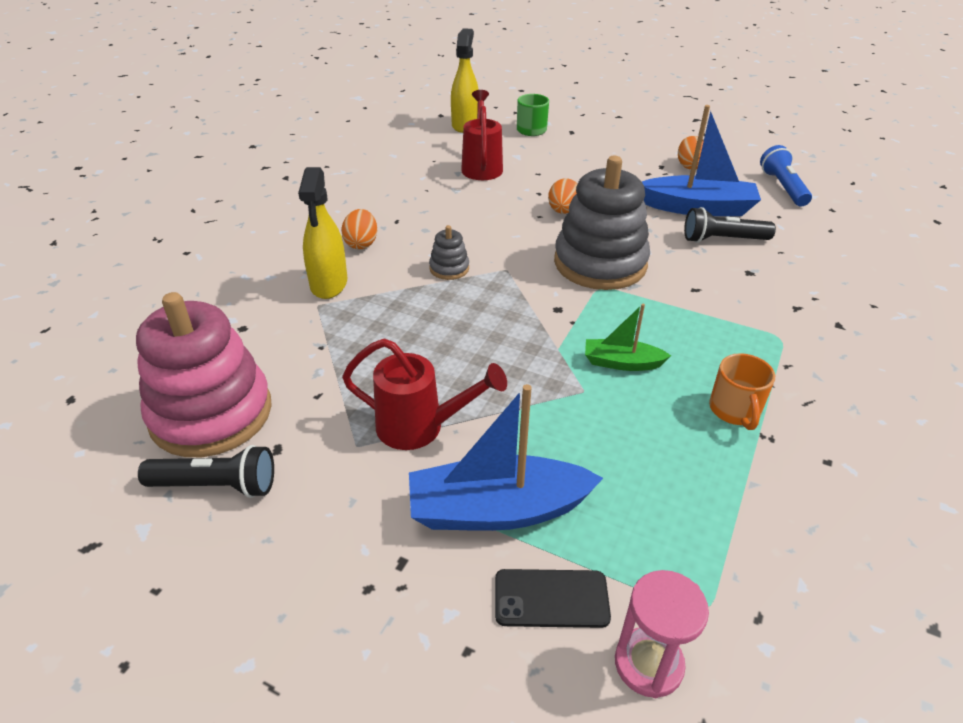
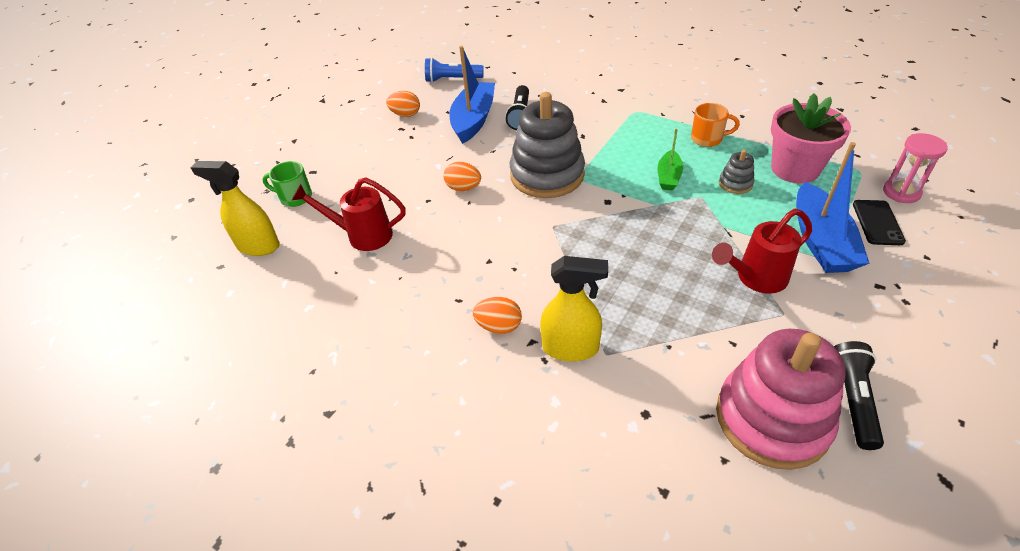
camera: 80 degrees left, 5 degrees up
red watering can [342,338,507,450] -> red watering can turned 135 degrees counterclockwise [712,209,812,294]
grey stacking toy [429,225,469,280] -> grey stacking toy moved to [719,150,754,194]
none -> pink flower pot [771,94,851,184]

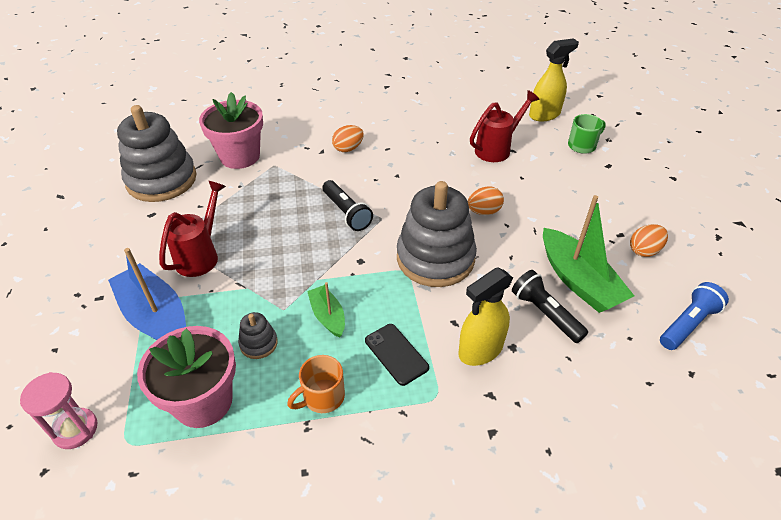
camera: 135 degrees right, 0 degrees up
blue boat [449,46,495,144] -> green boat [543,195,634,313]
yellow spray bottle [540,256,608,362] -> yellow spray bottle moved to [458,267,513,366]
pink stacking toy [716,329,845,470] -> grey stacking toy [117,105,197,202]
black flashlight [834,341,884,450] -> black flashlight moved to [322,180,373,231]
black phone [853,200,906,245] -> black phone moved to [365,324,429,386]
none -> pink flower pot [199,92,263,169]

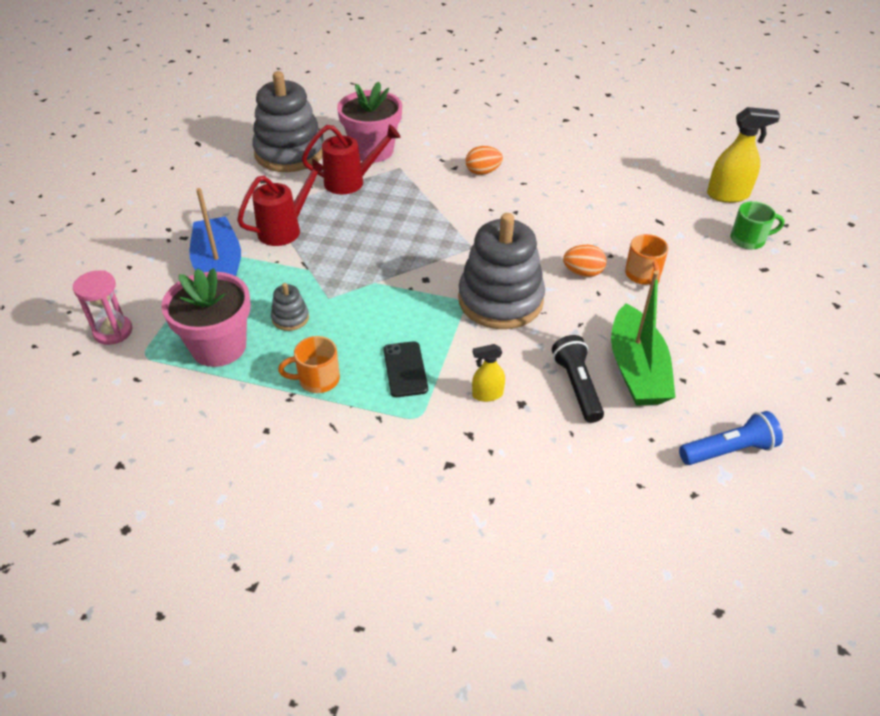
camera: 25 degrees right, 0 degrees up
green boat [307,282,345,338] -> none
black flashlight [322,180,373,231] -> none
yellow spray bottle [458,267,513,366] -> yellow spray bottle [472,344,505,402], size x0.57
red watering can [470,90,540,162] -> red watering can moved to [302,124,401,194]
orange egg [630,224,668,257] -> none
none -> orange mug [625,234,668,285]

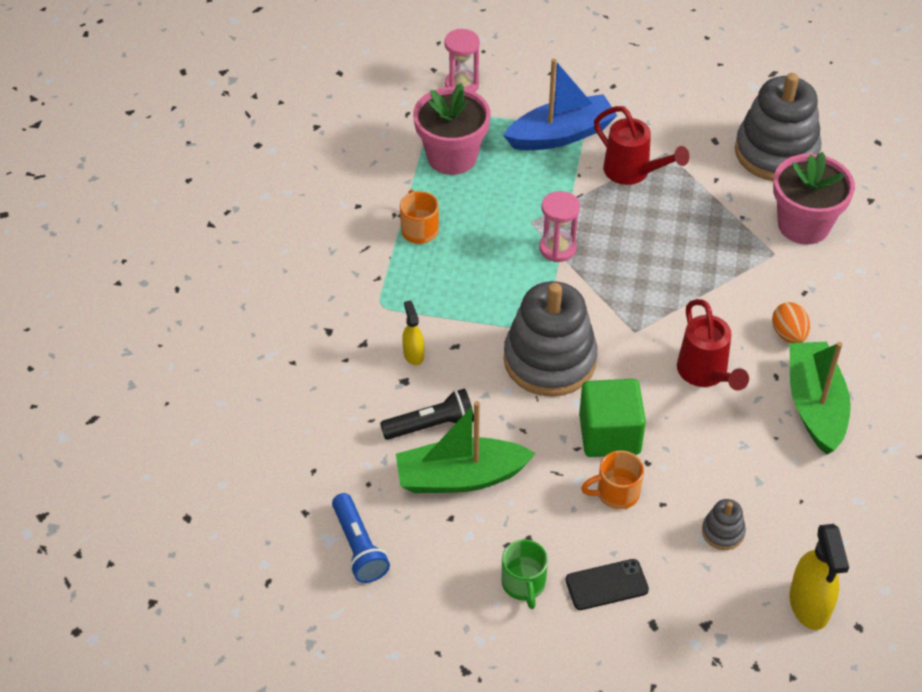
camera: 85 degrees right, 5 degrees up
grey stacking toy [271,283,309,331] -> grey stacking toy moved to [702,499,746,550]
red watering can [302,124,401,194] -> red watering can moved to [677,299,749,391]
black phone [384,341,428,397] -> black phone moved to [566,559,649,610]
orange egg [563,245,607,277] -> green cube [579,379,646,457]
green mug [731,201,785,249] -> green mug moved to [502,539,548,609]
none -> pink hourglass [539,191,580,262]
none -> green boat [790,342,851,455]

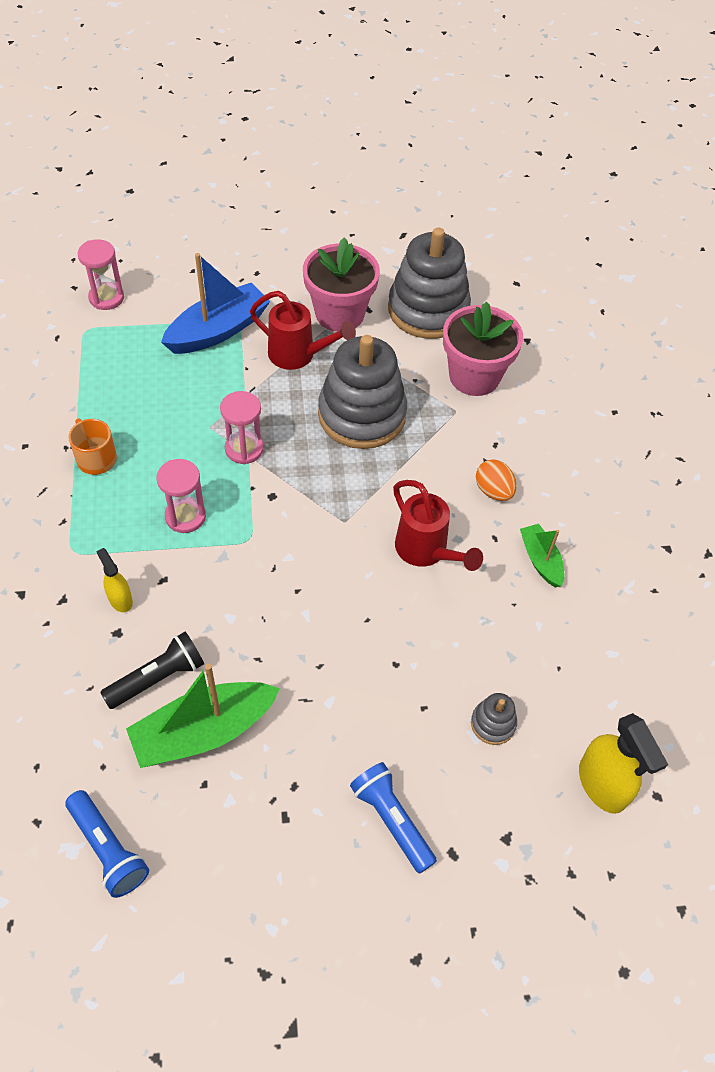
camera: 20 degrees left, 5 degrees up
pink flower pot [413,83,491,175] -> pink flower pot moved to [303,237,380,332]
green mug [502,539,548,609] -> none
grey stacking toy [504,281,598,397] -> grey stacking toy moved to [318,335,407,449]
black phone [566,559,649,610] -> blue flashlight [350,762,437,874]
green cube [579,379,646,457] -> none
orange mug [581,450,644,509] -> none
green boat [790,342,851,455] -> green boat [520,524,564,587], size x0.54
none -> pink hourglass [157,459,206,533]

